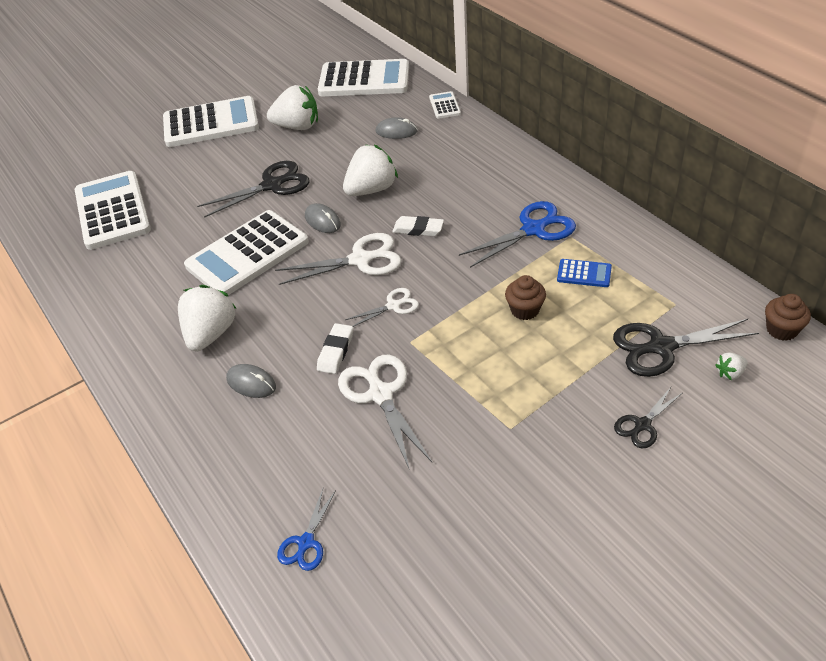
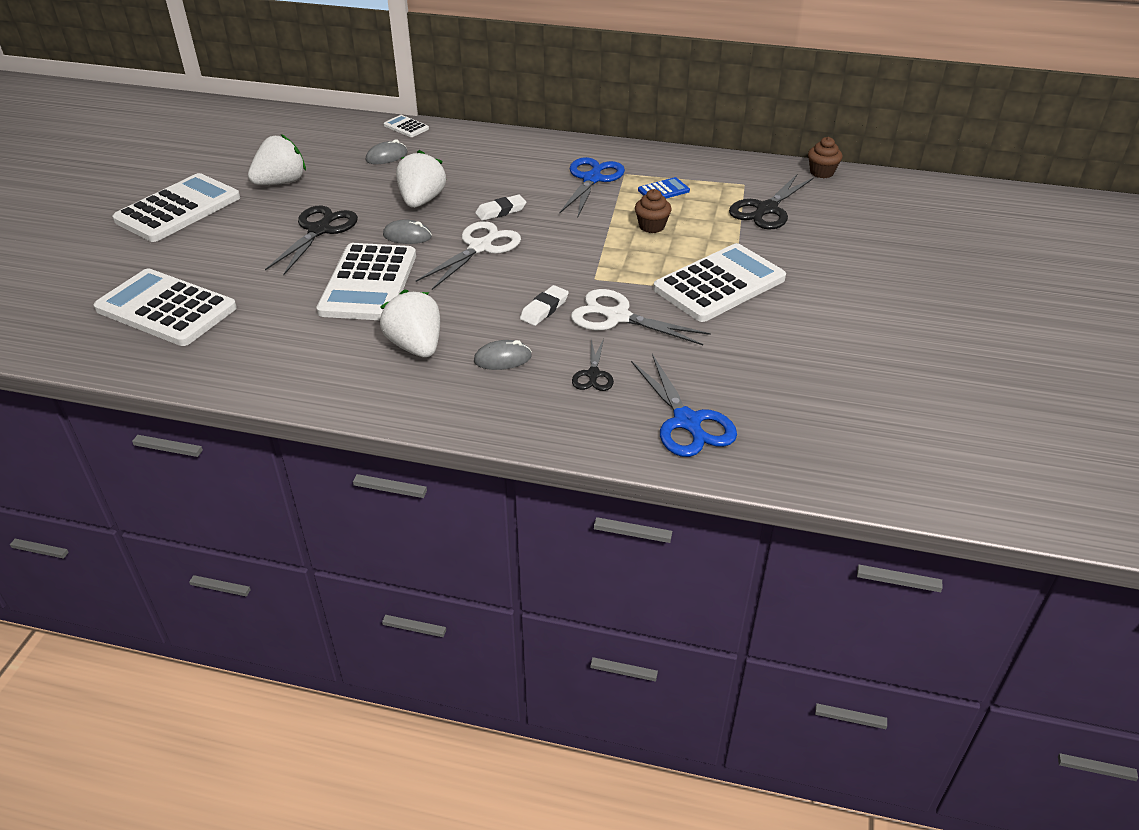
camera: 45 degrees left, 5 degrees down
blue scissors [277,489,336,571] -> blue scissors [631,354,737,457], size x1.76
white eraser [317,323,353,374] -> white eraser turned 60 degrees clockwise [520,285,569,326]
white calculator [318,59,409,96] -> white calculator moved to [653,243,786,322]
white scissors [345,288,419,327] -> none
black scissors [614,387,682,448] -> black scissors moved to [572,338,614,391]
white strawberry [715,353,748,380] -> none

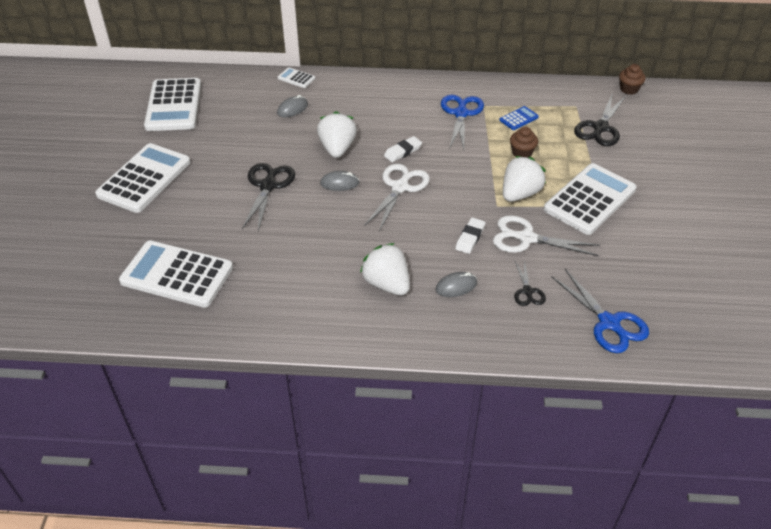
camera: 10 degrees left, 5 degrees up
white strawberry [248,134,306,185] -> white strawberry moved to [503,156,546,202]
white calculator [316,243,416,320] -> white calculator moved to [144,78,201,131]

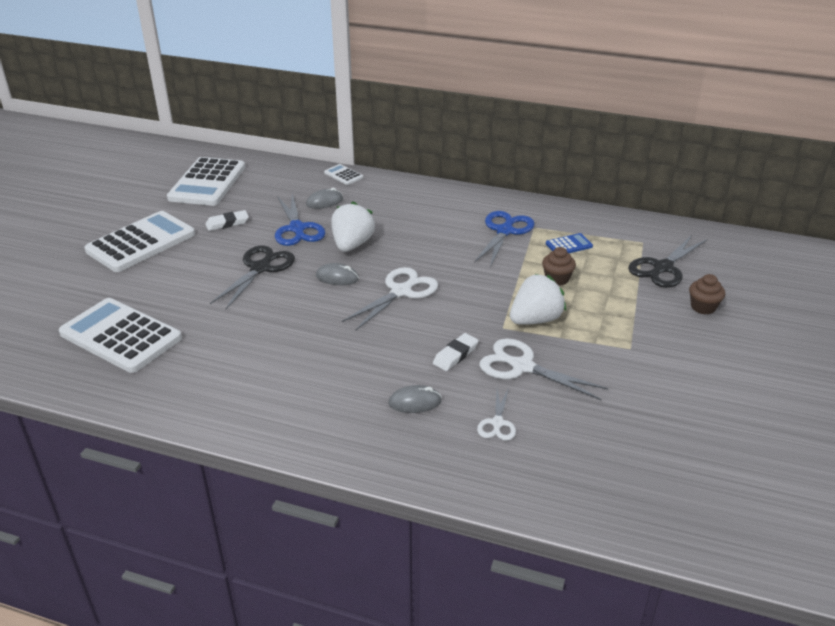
camera: 15 degrees right, 10 degrees down
white strawberry [360,243,410,295] -> none
white eraser [384,136,422,162] -> white eraser moved to [205,210,249,231]
black scissors [514,260,546,306] -> white scissors [477,387,516,441]
white calculator [544,163,637,235] -> none
blue scissors [551,269,649,353] -> blue scissors moved to [275,194,325,246]
brown cupcake [619,64,646,95] -> brown cupcake moved to [689,274,725,314]

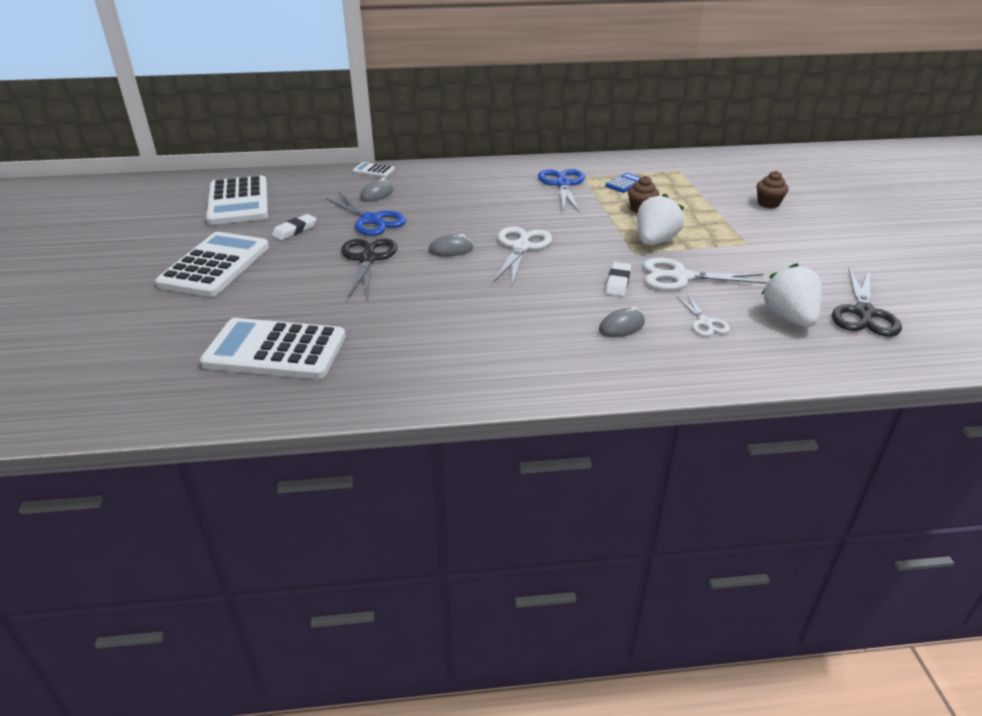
camera: 25 degrees left, 0 degrees up
white strawberry [331,202,375,252] -> white strawberry moved to [761,263,822,327]
black scissors [628,235,707,288] -> black scissors moved to [832,268,902,337]

